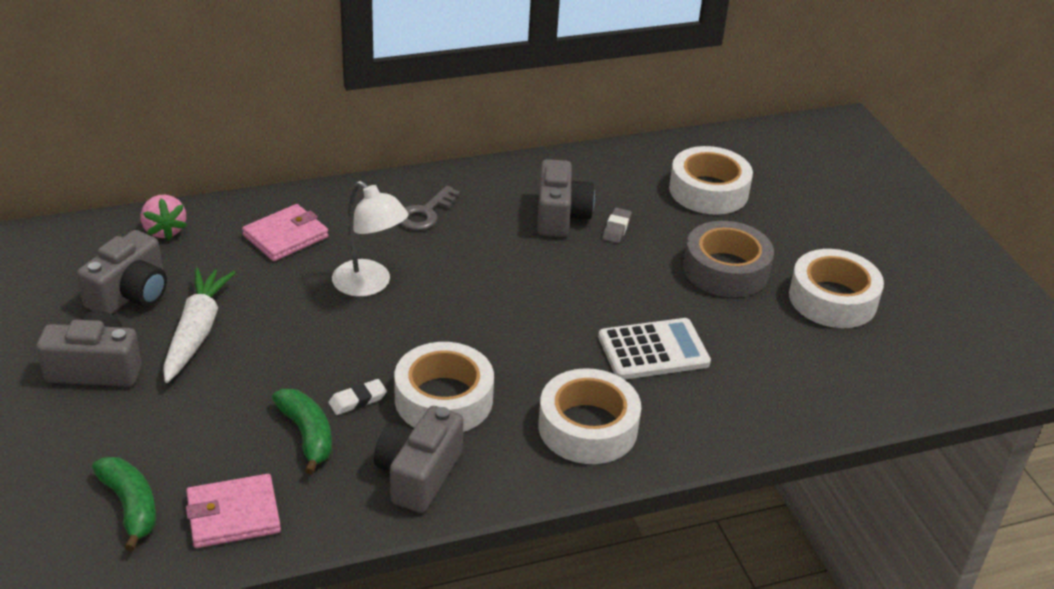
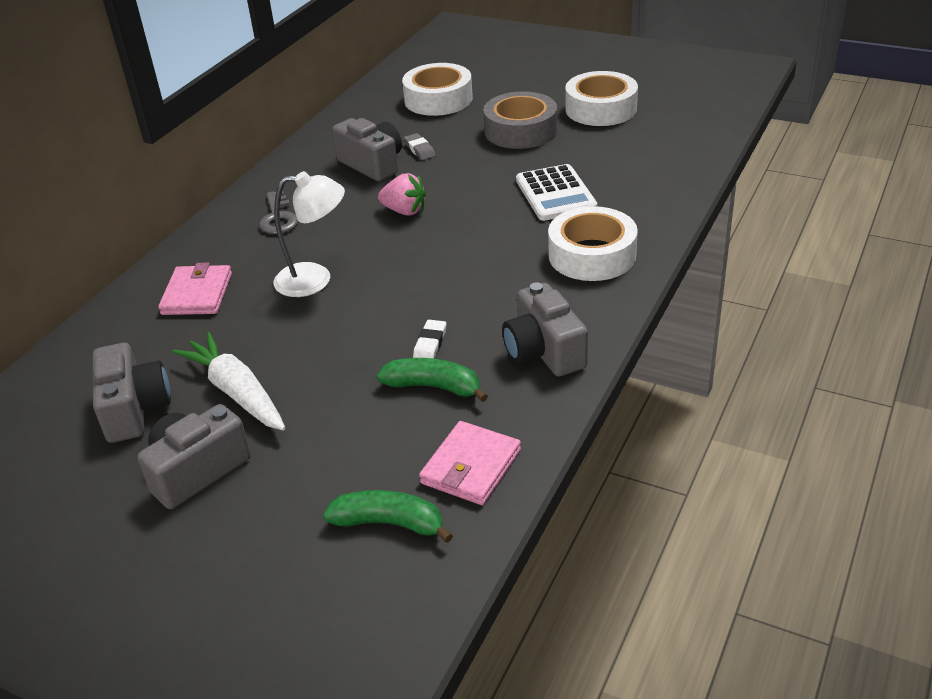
camera: 40 degrees left, 0 degrees up
pink strawberry [140,195,187,240] -> pink strawberry moved to [378,173,426,216]
white tape [394,342,494,432] -> none
white calculator [598,318,711,380] -> white calculator turned 135 degrees clockwise [516,164,597,221]

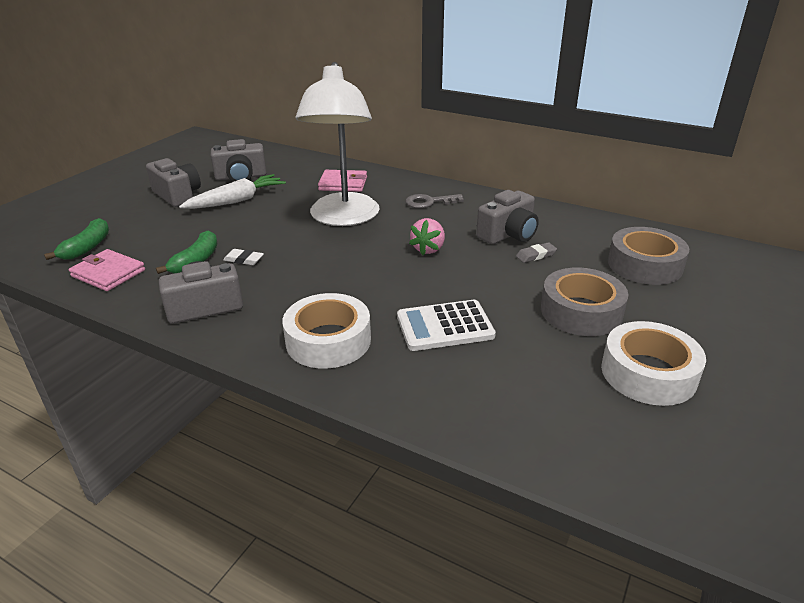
camera: 90 degrees right, 5 degrees down
white lamp [273,171,345,297] -> white lamp [296,62,380,226], size x1.73
white tape [402,63,473,116] -> grey tape [608,227,689,285]

